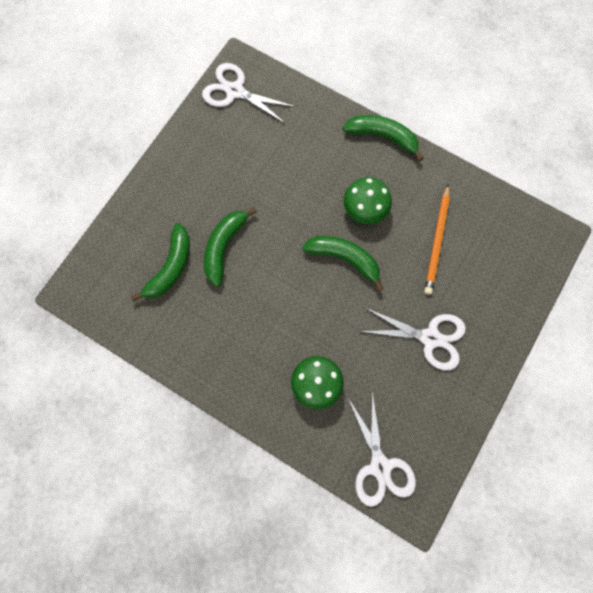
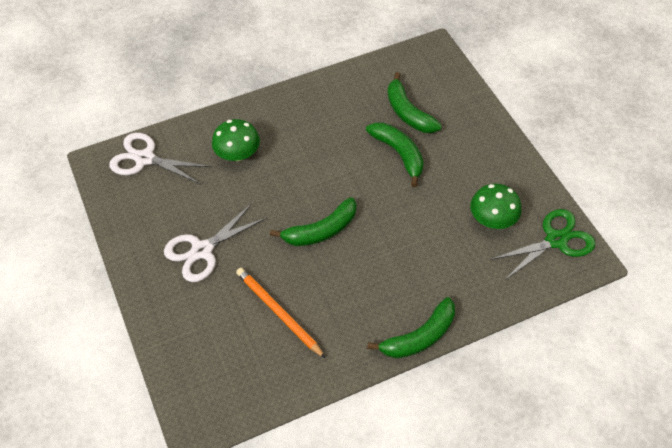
camera: 125 degrees right, 20 degrees down
white scissors [202,63,296,124] -> green scissors [490,209,595,280]
green mushroom [343,177,392,224] -> green mushroom moved to [470,184,522,229]

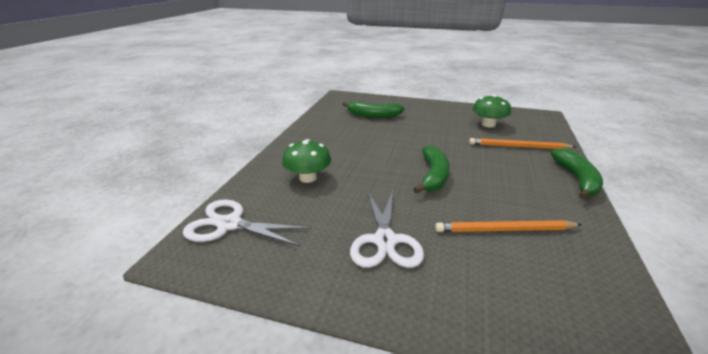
camera: 50 degrees left, 25 degrees down
white scissors [109,133,211,184] -> white scissors turned 45 degrees clockwise [183,200,311,247]
green banana [366,122,424,187] -> none
green scissors [490,209,595,280] -> none
none -> orange pencil [469,138,576,149]

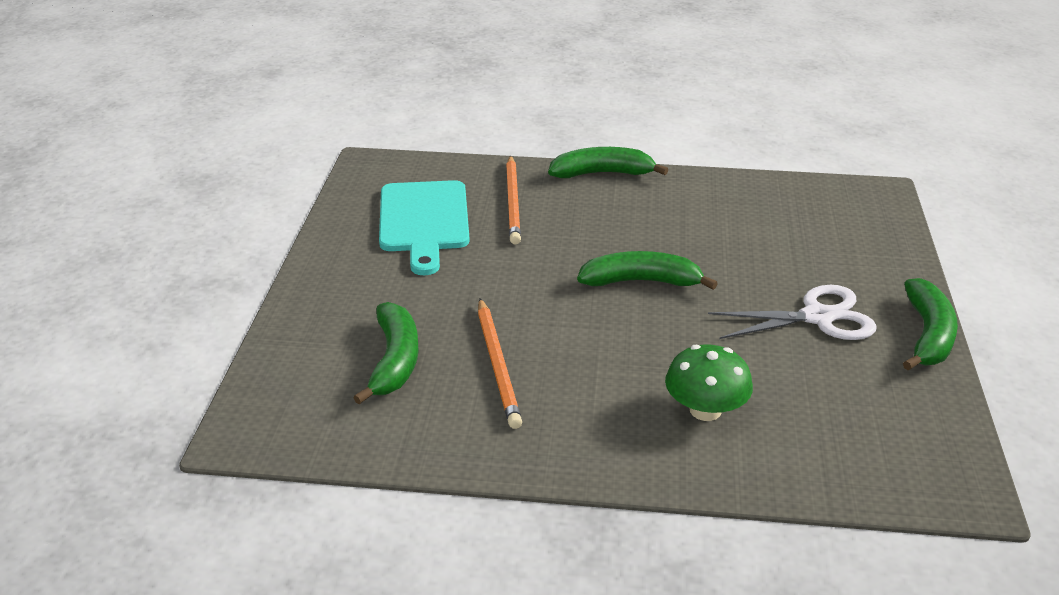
camera: 100 degrees left, 5 degrees up
white scissors [183,200,311,247] -> none
orange pencil [435,220,582,232] -> orange pencil moved to [478,298,522,429]
green mushroom [472,94,511,128] -> turquoise cutting board [379,180,470,275]
none -> green banana [903,278,958,371]

